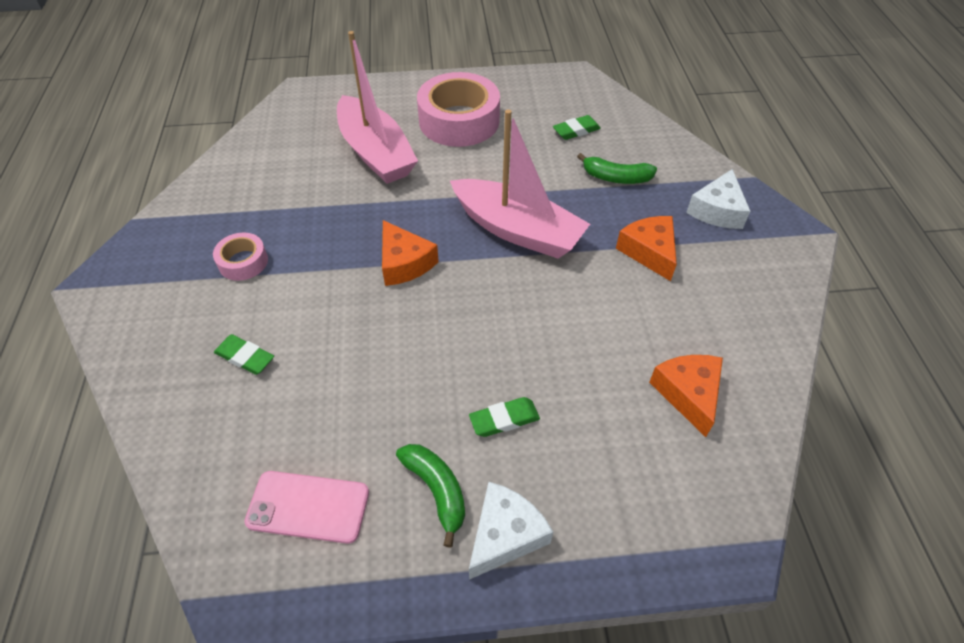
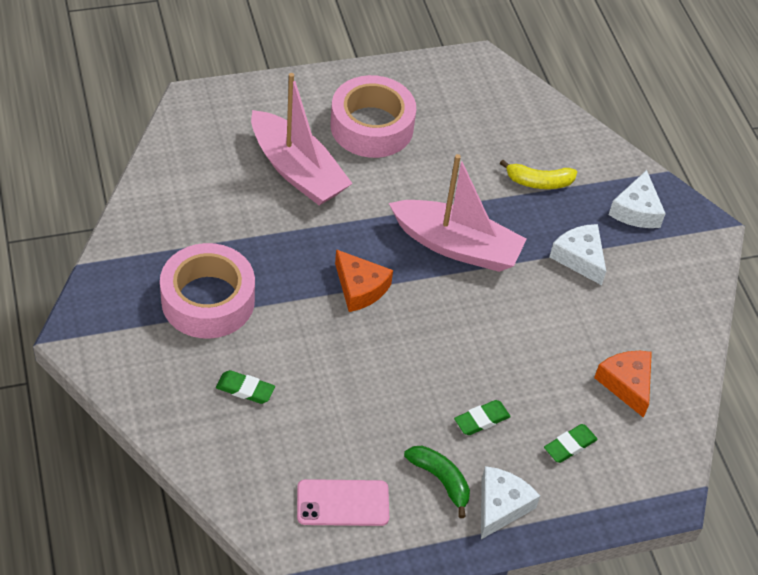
camera: 15 degrees left, 0 degrees up
pink tape [213,232,268,281] -> pink tape [160,243,255,339], size x2.01
green eraser [553,115,601,140] -> green eraser moved to [544,424,598,463]
green banana [577,153,657,184] -> yellow banana [500,160,577,189]
orange cheese [616,216,677,281] -> white cheese [550,224,606,285]

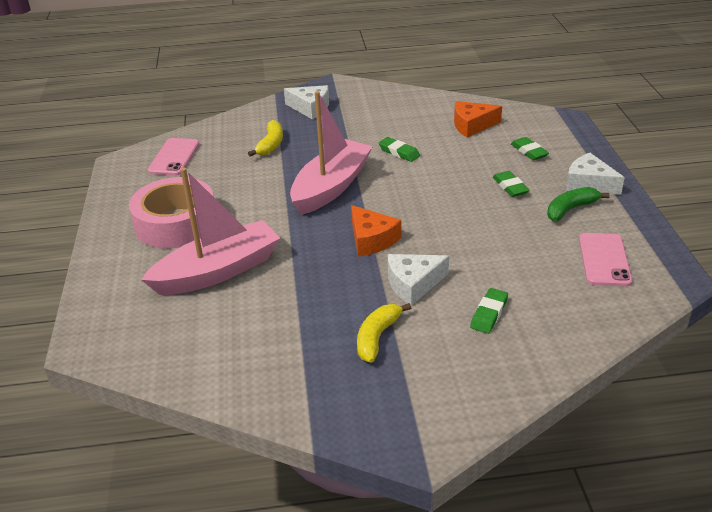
camera: 75 degrees left, 15 degrees down
pink tape [160,243,255,339] -> yellow banana [357,303,411,363]
orange cheese [335,249,393,312] -> orange cheese turned 90 degrees clockwise [351,205,401,256]
white cheese [550,224,606,285] -> white cheese moved to [388,254,449,305]
none -> pink phone [147,138,200,176]
none -> green eraser [379,137,420,162]

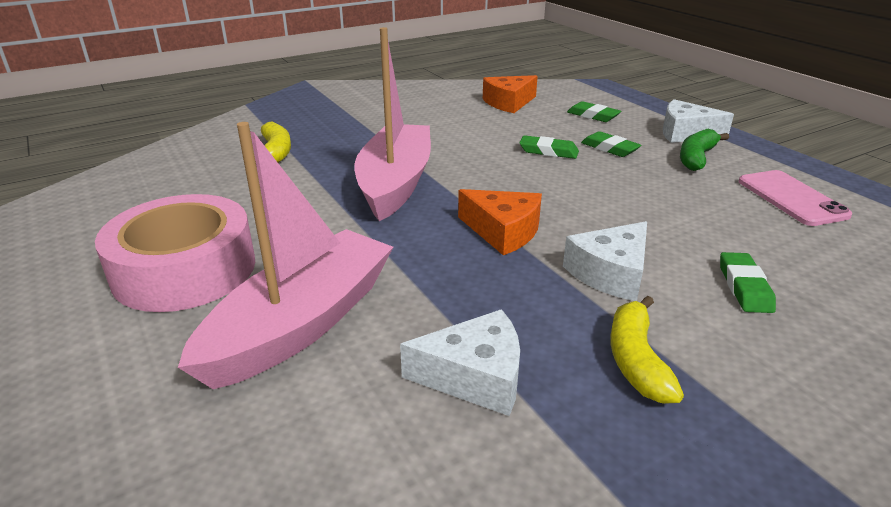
camera: 25 degrees left, 5 degrees down
pink phone [147,138,200,176] -> none
white cheese [284,85,329,119] -> white cheese moved to [400,309,520,416]
green eraser [379,137,420,162] -> green eraser moved to [519,135,579,159]

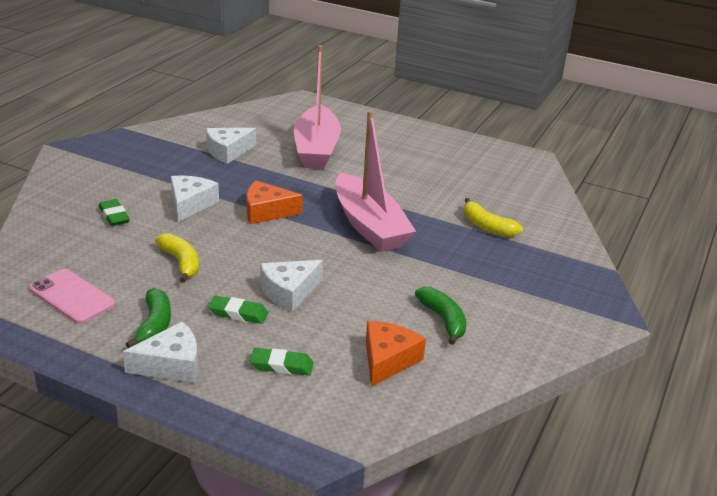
camera: 145 degrees right, 0 degrees up
pink tape [95,194,255,312] -> none
green eraser [519,135,579,159] -> white cheese [260,260,323,312]
yellow banana [610,296,684,404] -> yellow banana moved to [155,233,199,283]
none -> green banana [415,287,466,345]

